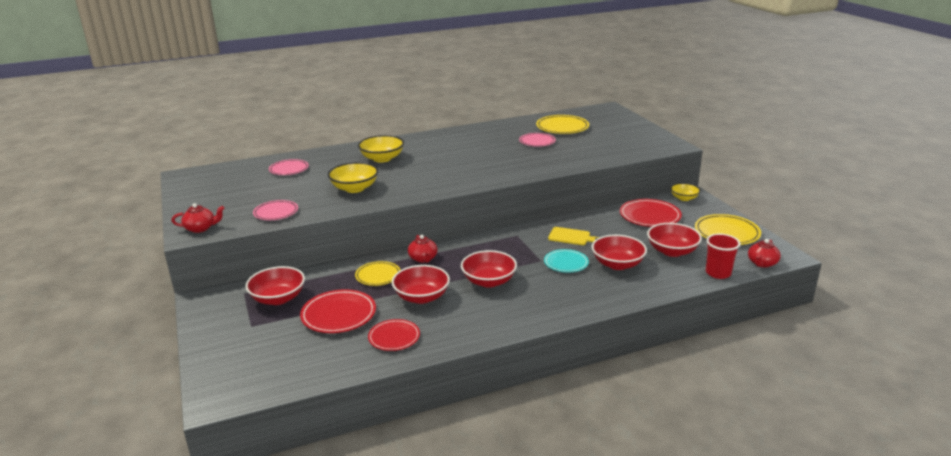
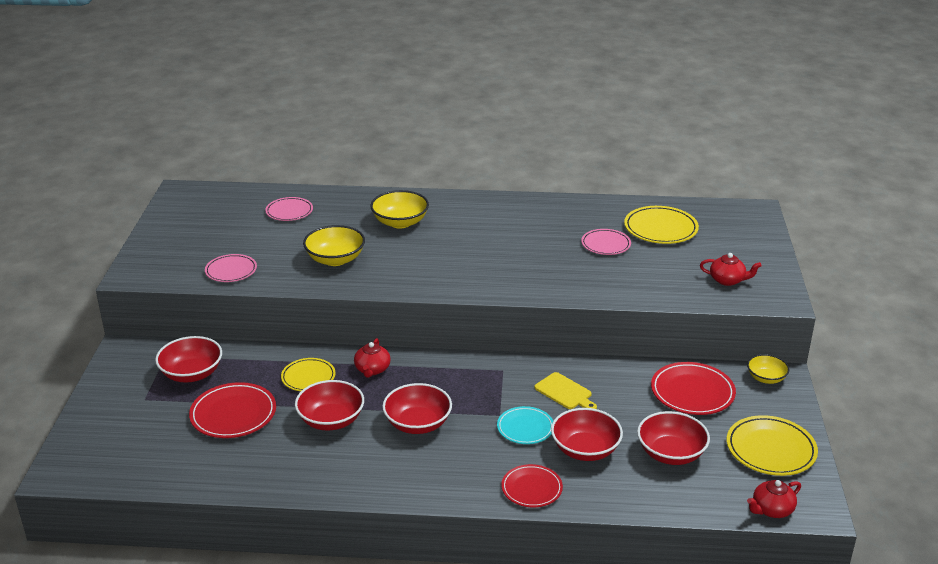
camera: 25 degrees right, 5 degrees up
red teapot [172,203,225,233] -> red teapot moved to [700,253,762,286]
red plate [368,319,420,351] -> red plate moved to [501,464,563,507]
red cup [706,233,741,279] -> none

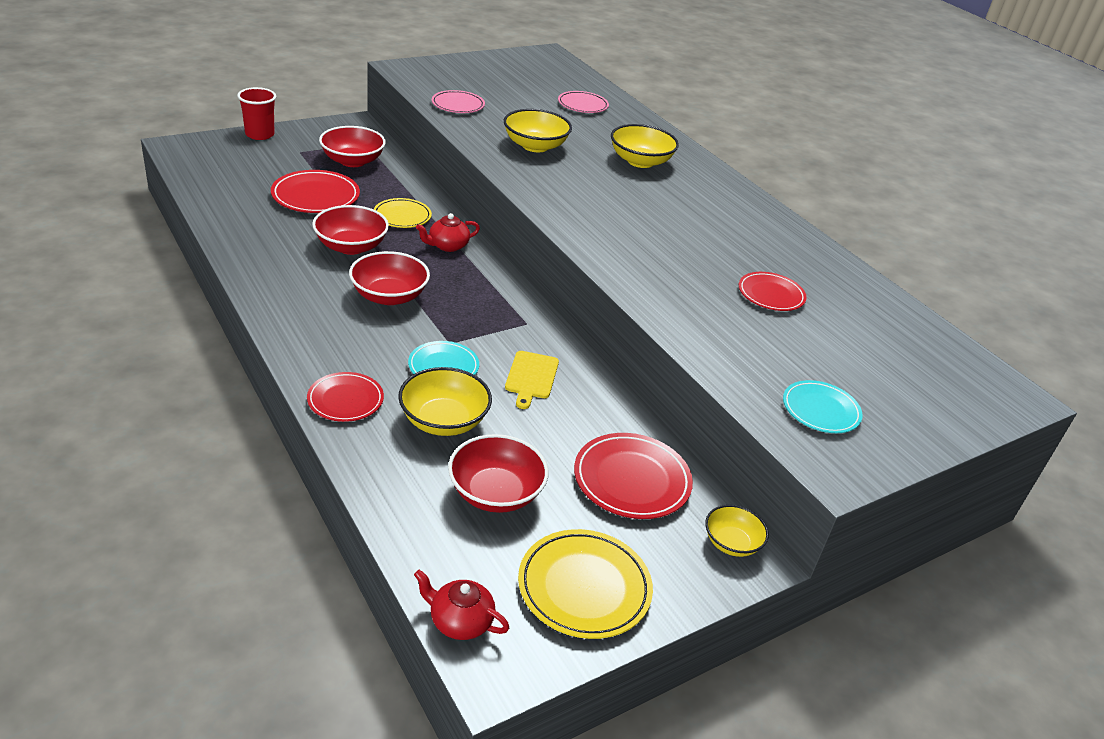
camera: 50 degrees right, 5 degrees up
red bowl [551,408,623,461] -> yellow bowl [398,367,492,436]
pink plate [581,229,631,255] -> red plate [739,272,807,311]
yellow plate [624,206,699,244] -> none
red teapot [700,253,762,286] -> turquoise plate [783,380,863,433]
none -> red cup [237,87,276,140]

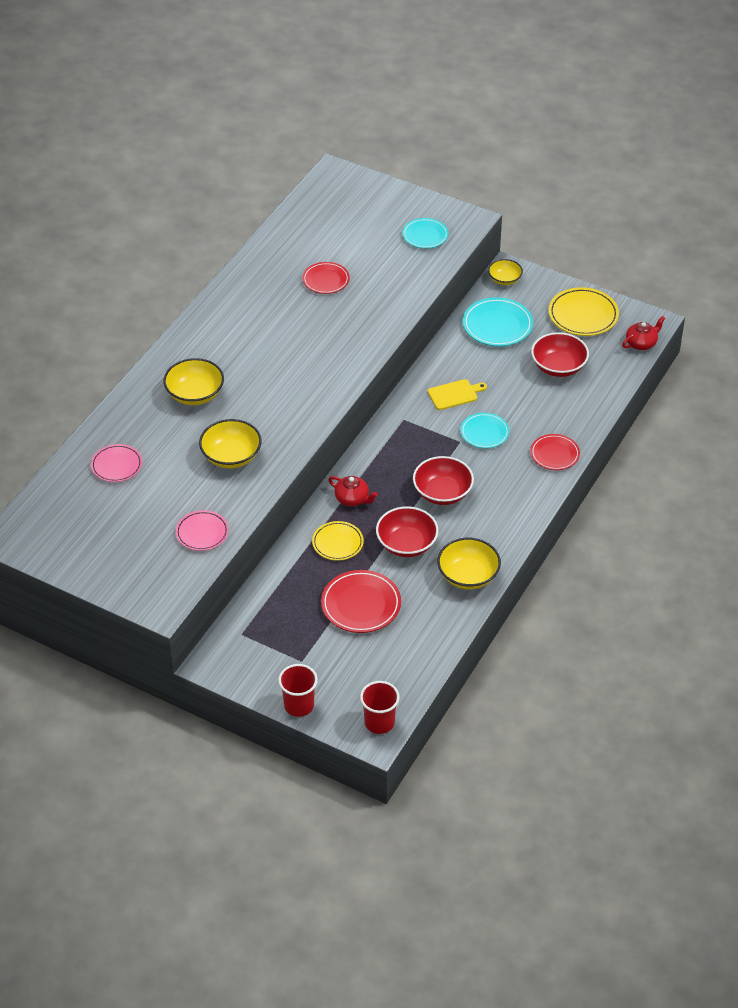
camera: 115 degrees left, 10 degrees up
red bowl [319,126,386,167] -> none
yellow bowl [398,367,492,436] -> yellow bowl moved to [437,538,501,589]
red teapot [414,570,509,640] -> red teapot turned 120 degrees counterclockwise [622,316,665,350]
red plate [574,433,693,519] -> turquoise plate [463,297,533,346]
none -> red cup [360,681,400,734]

